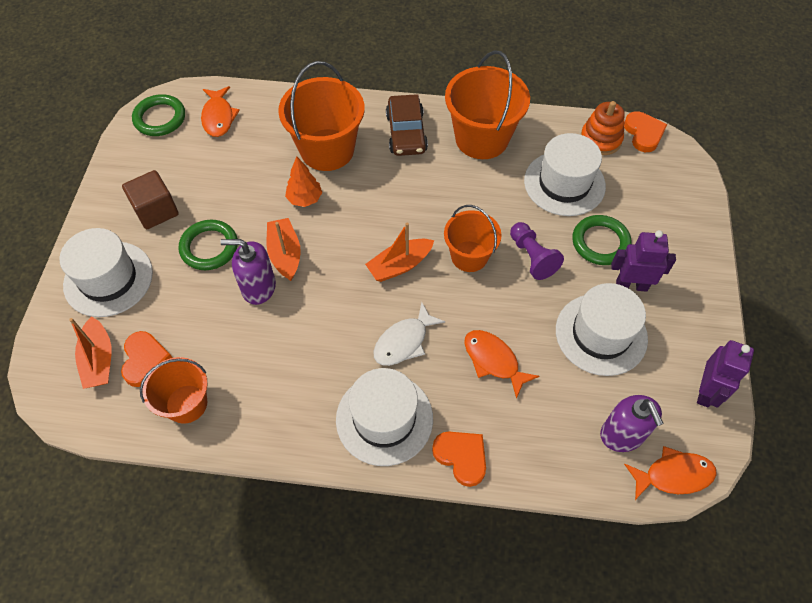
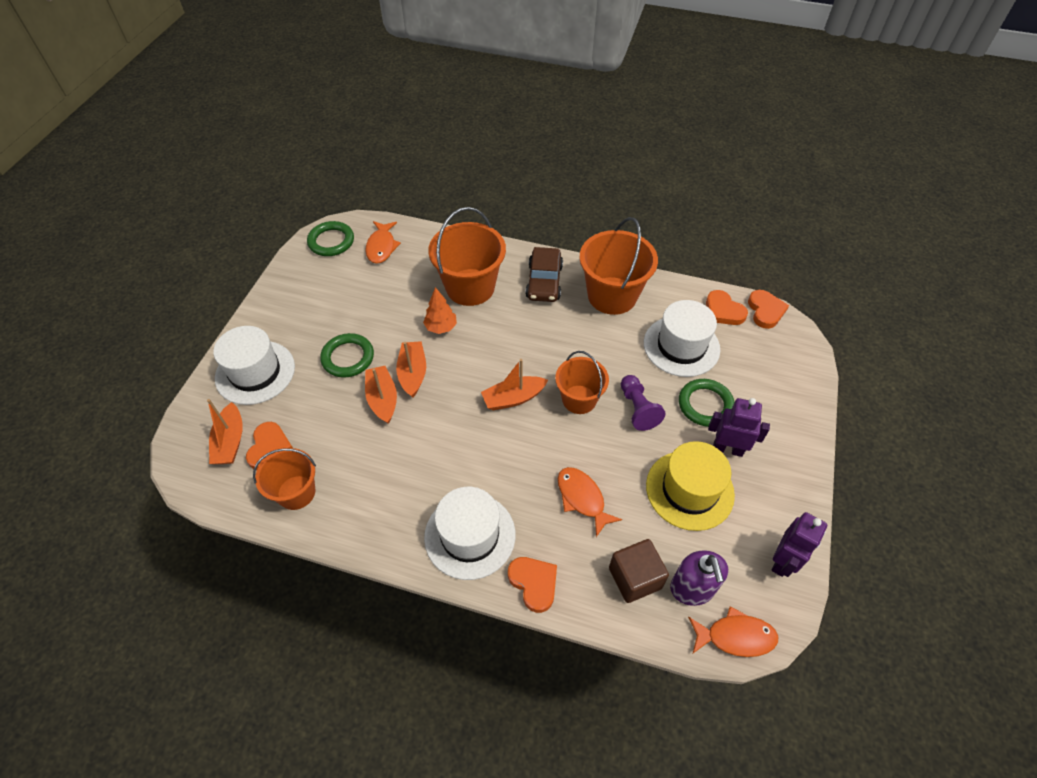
camera: 10 degrees right, 5 degrees down
brown cube [122,170,179,229] -> brown cube moved to [609,539,669,603]
purple soap dispenser [220,239,276,305] -> orange boat [365,366,397,424]
white fish [373,302,445,366] -> none
white hat [556,283,648,376] -> yellow hat [646,441,735,531]
orange stacking toy [581,101,625,155] -> orange heart [706,290,748,325]

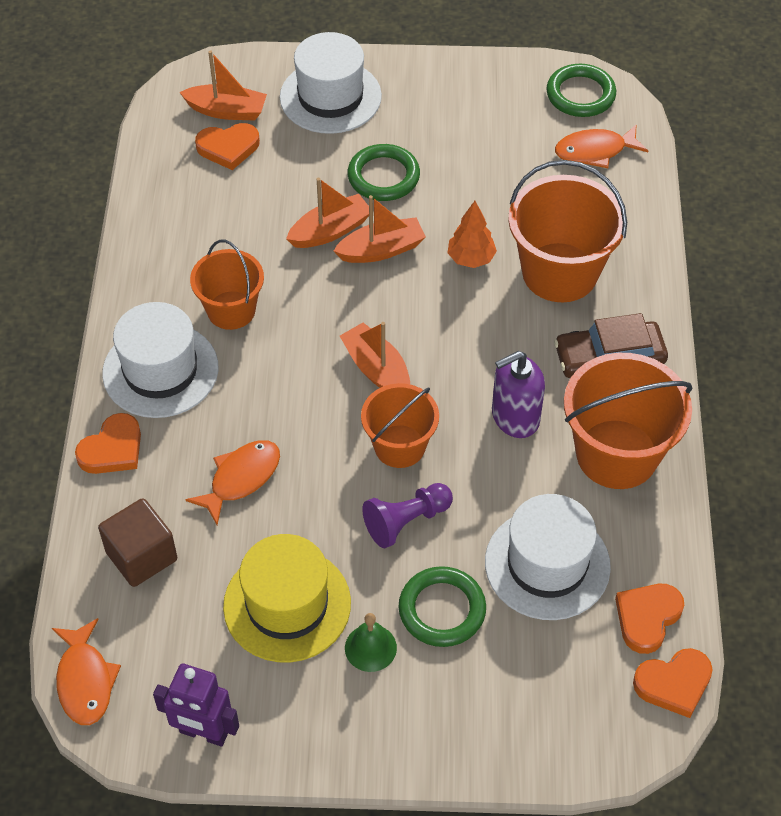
camera: 75 degrees right, 0 degrees up
orange boat [207,399,243,464] -> orange boat turned 150 degrees counterclockwise [179,50,267,121]
orange bucket [253,448,316,510] -> orange bucket moved to [190,240,264,330]
purple soap dispenser [670,550,728,606] -> purple soap dispenser moved to [492,351,545,438]
purple robot [708,398,770,457] -> green bell [345,613,397,672]

